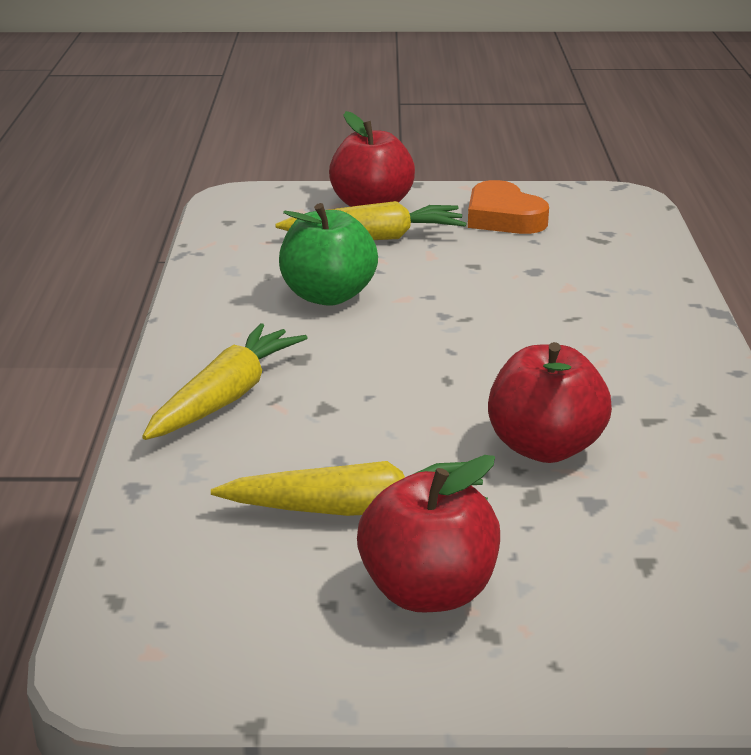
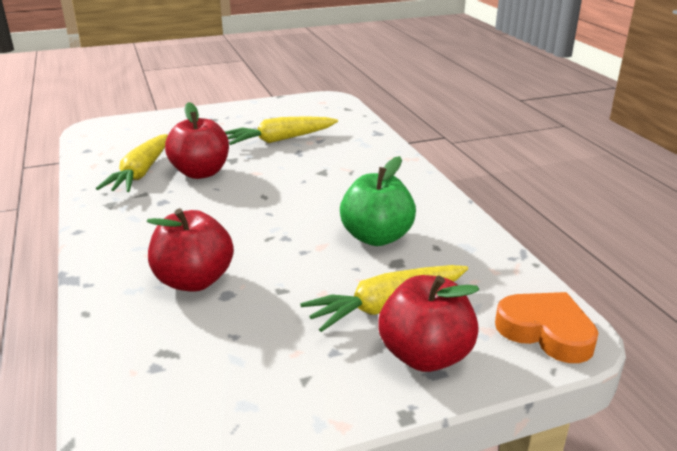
camera: 160 degrees right, 0 degrees up
yellow carrot [142,323,308,440] -> yellow carrot moved to [96,134,168,192]
red apple [357,455,500,612] -> red apple moved to [147,208,234,292]
orange heart [468,180,549,234] -> orange heart moved to [495,292,599,363]

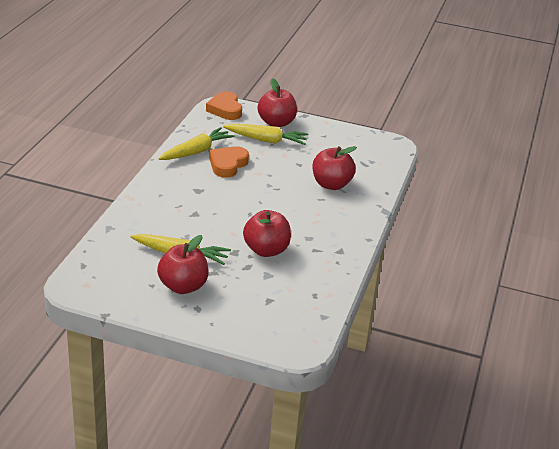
camera: 145 degrees left, 5 degrees up
yellow carrot [96,134,168,192] -> yellow carrot moved to [158,127,235,160]
green apple [340,156,416,246] -> orange heart [209,146,249,178]
none -> red apple [157,235,209,294]

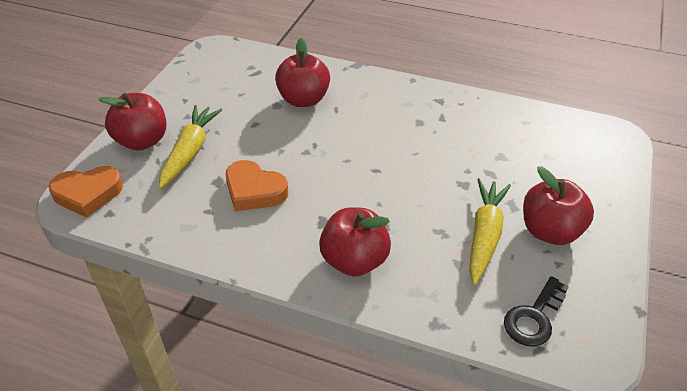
camera: 85 degrees left, 10 degrees up
yellow carrot [158,127,235,160] -> none
red apple [243,210,291,257] -> red apple moved to [319,207,391,277]
none -> black key [504,276,569,347]

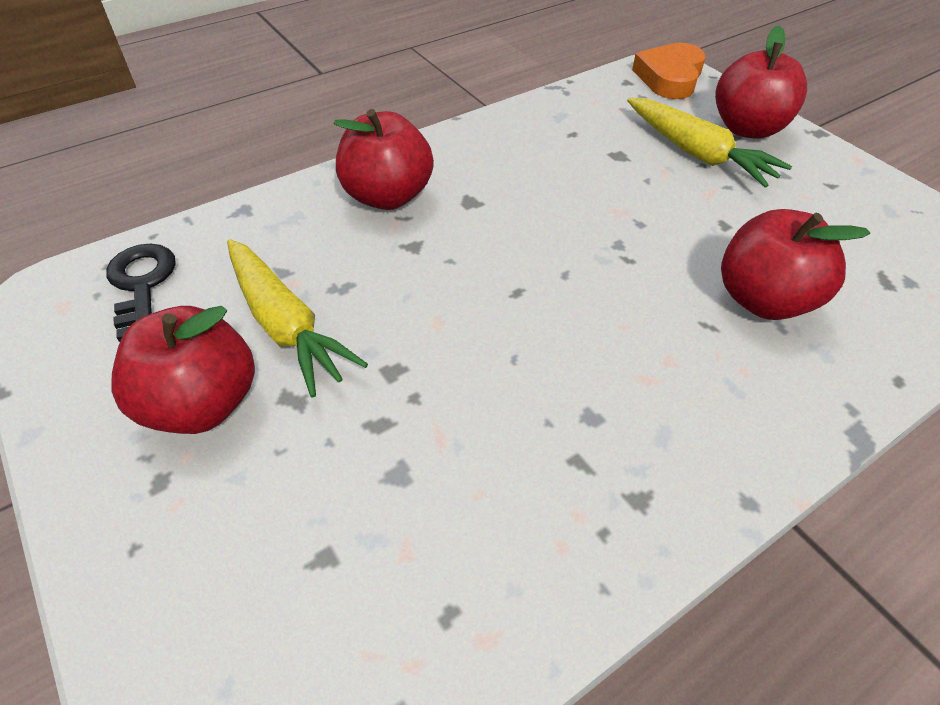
camera: 125 degrees right, 5 degrees up
orange heart [226,160,288,211] -> none

